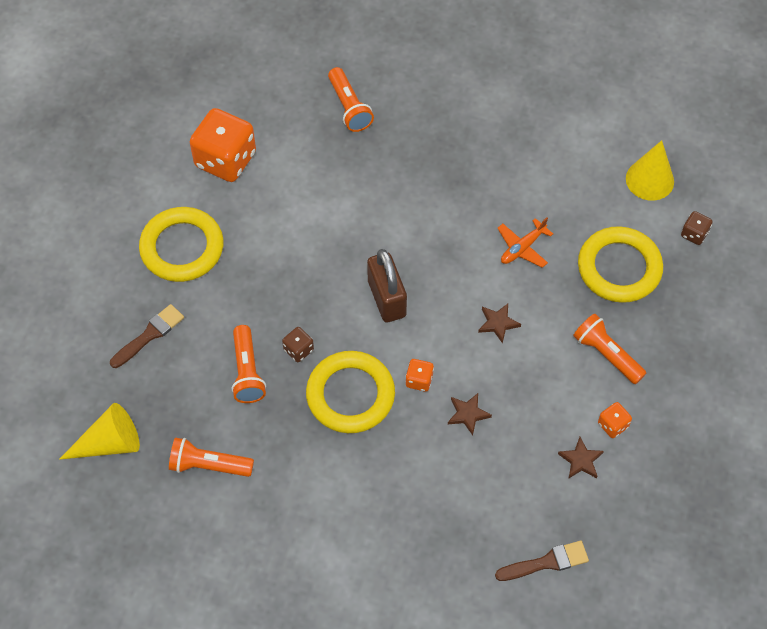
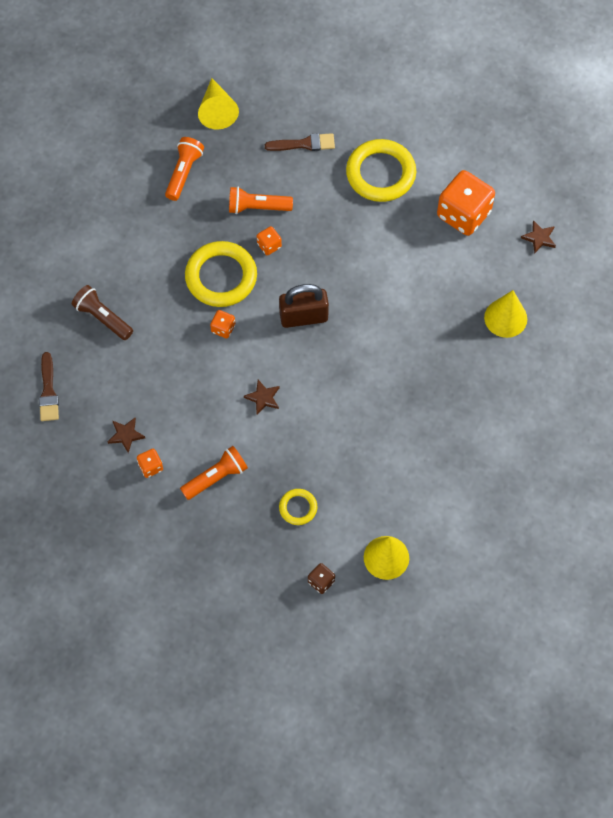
camera: 100 degrees right, 5 degrees up
brown brush [110,304,184,368] -> brown brush turned 60 degrees counterclockwise [265,133,335,151]
brown dice [282,327,314,362] -> orange dice [257,226,282,255]
orange flashlight [328,67,374,132] -> yellow cone [484,290,527,338]
brown star [448,393,492,435] -> brown star moved to [521,220,556,254]
orange plane [497,217,553,268] -> none
yellow ring [578,226,663,303] -> yellow ring [279,489,317,525], size x0.50
none -> brown flashlight [72,285,133,340]

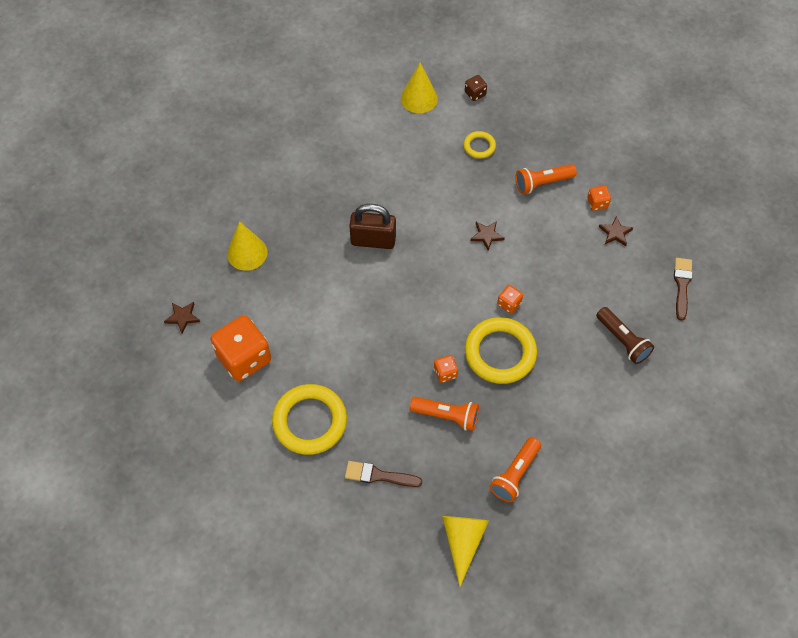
camera: 165 degrees left, 5 degrees down
brown padlock [279,284,329,328] -> brown padlock moved to [349,204,396,249]

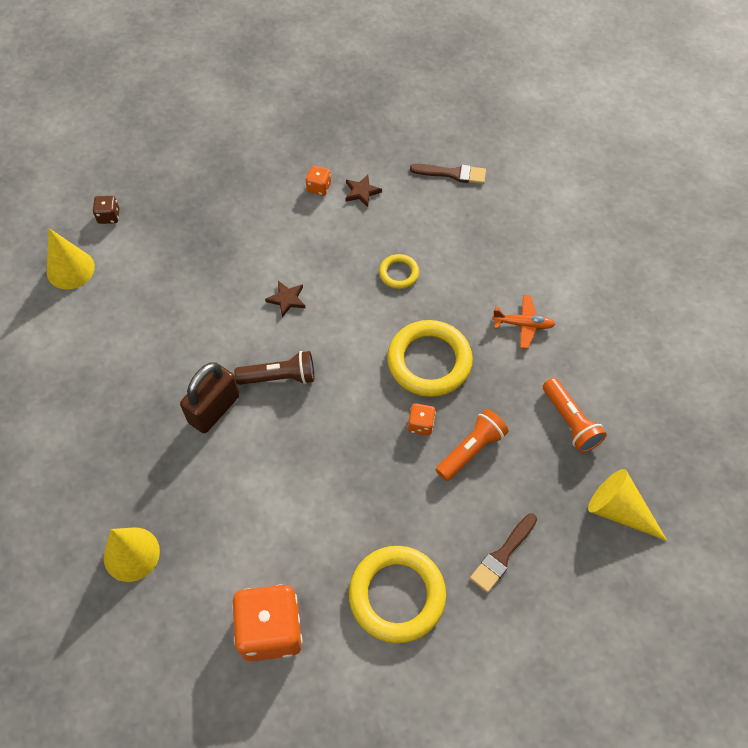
camera: 60 degrees left, 0 degrees up
brown star [164,302,200,333] -> none
yellow ring [464,131,496,159] -> yellow ring moved to [379,254,419,289]
orange dice [497,285,523,313] -> none
orange flashlight [516,164,577,194] -> none
brown flashlight [596,307,654,364] -> brown flashlight moved to [234,351,314,385]
brown brush [674,258,693,321] -> brown brush turned 150 degrees clockwise [410,164,486,184]
none -> orange plane [492,295,555,349]

